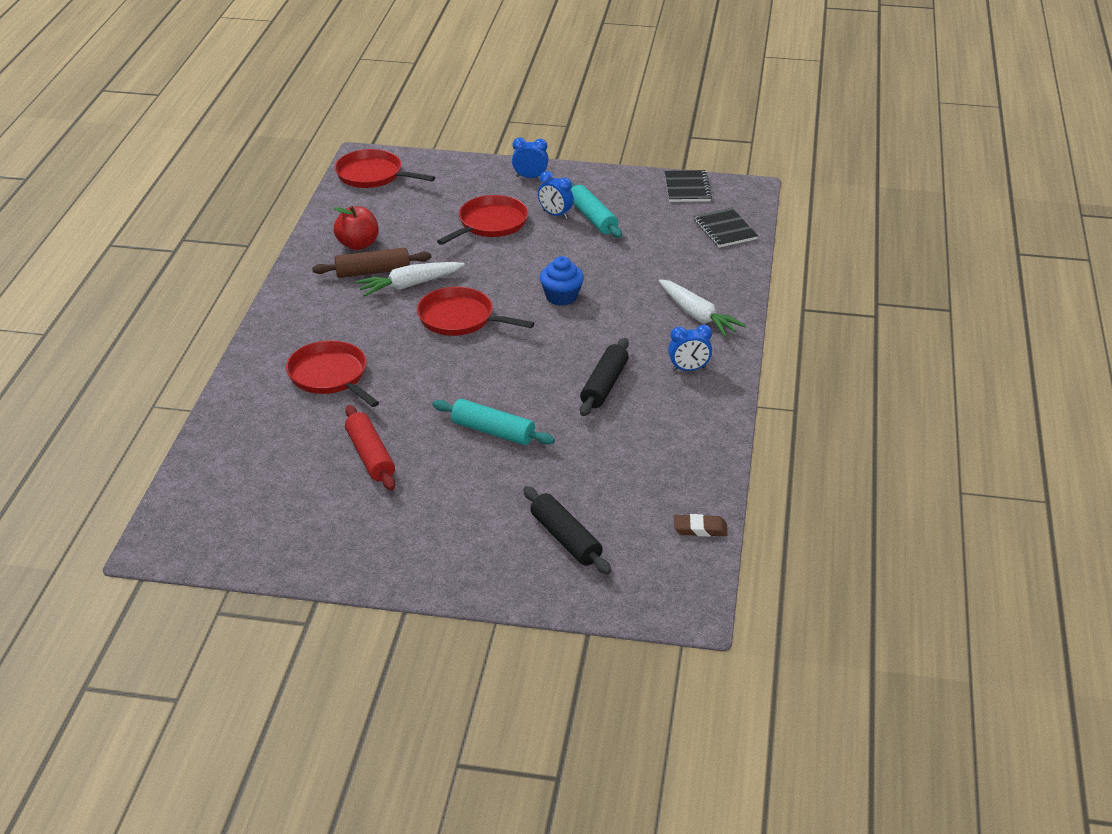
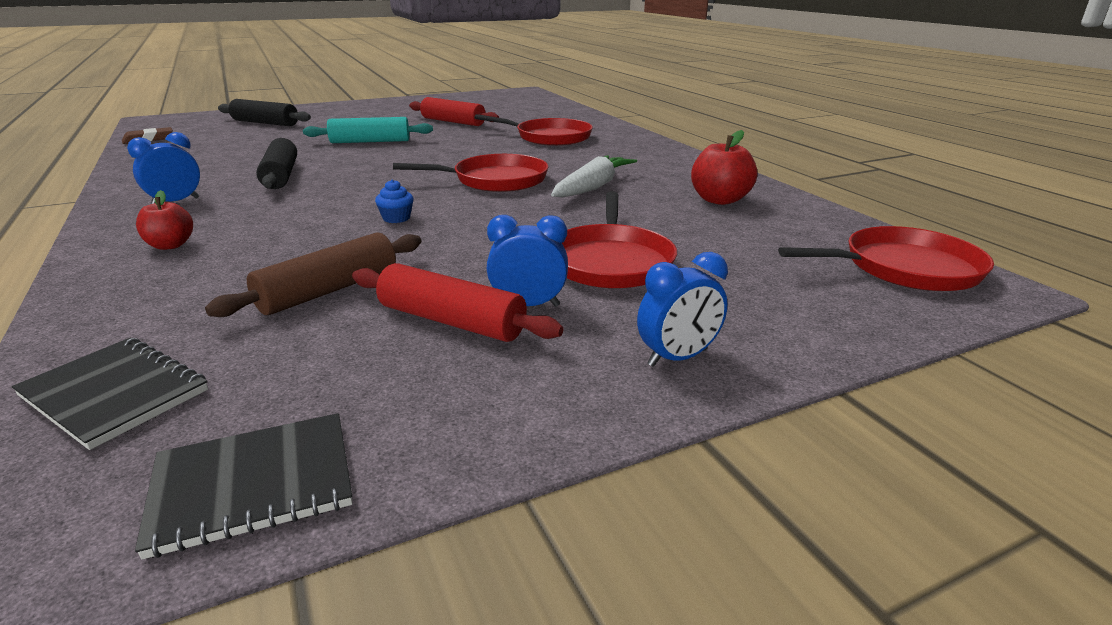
camera: 145 degrees right, 10 degrees down
brown rolling pin [312,247,431,278] -> brown rolling pin moved to [205,232,421,317]
blue cupcake [540,256,584,306] -> blue cupcake [375,179,413,223], size x0.58
turquoise rolling pin [571,182,622,238] -> red rolling pin [352,263,563,342]
white carrot [659,279,746,337] -> red apple [136,190,193,250]
black notebook [664,170,712,202] -> black notebook turned 75 degrees counterclockwise [135,413,353,560]

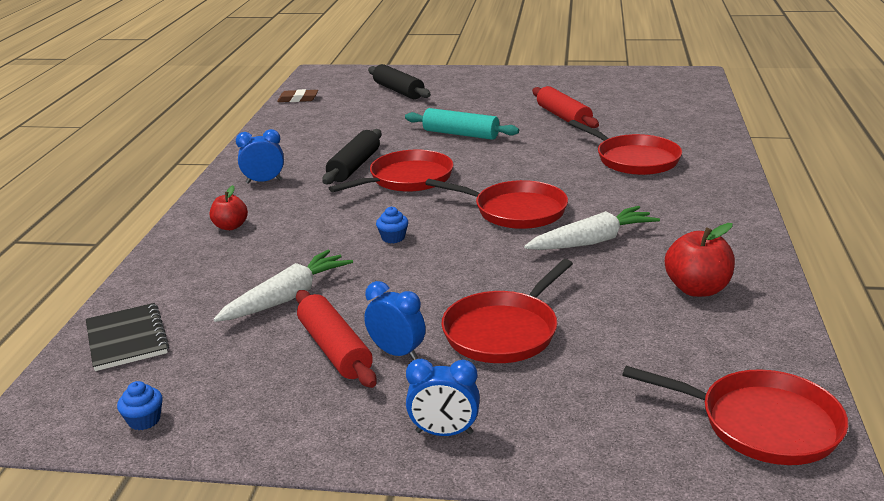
camera: 35 degrees right, 0 degrees up
black notebook [135,413,353,560] -> blue cupcake [117,381,163,430]
brown rolling pin [205,232,421,317] -> white carrot [214,250,353,322]
none -> red pan [329,150,453,192]

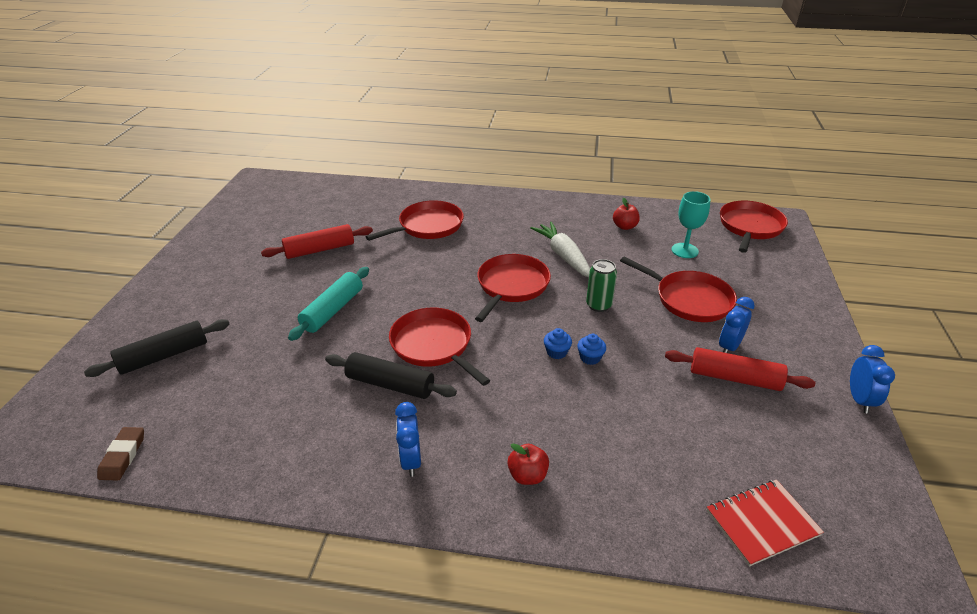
camera: 90 degrees left, 10 degrees up
black notebook [86,303,169,371] -> red notebook [706,480,824,567]
blue cupcake [117,381,163,430] -> blue cupcake moved to [577,334,606,365]
white carrot [214,250,353,322] -> none
red rolling pin [296,290,377,388] -> red rolling pin turned 45 degrees clockwise [665,347,815,391]
blue clock [406,359,480,436] -> blue clock moved to [850,345,895,413]
red apple [665,223,735,297] -> red apple [613,198,640,230], size x0.65
none -> green can [586,259,617,312]
none -> turquoise goblet [671,191,711,258]

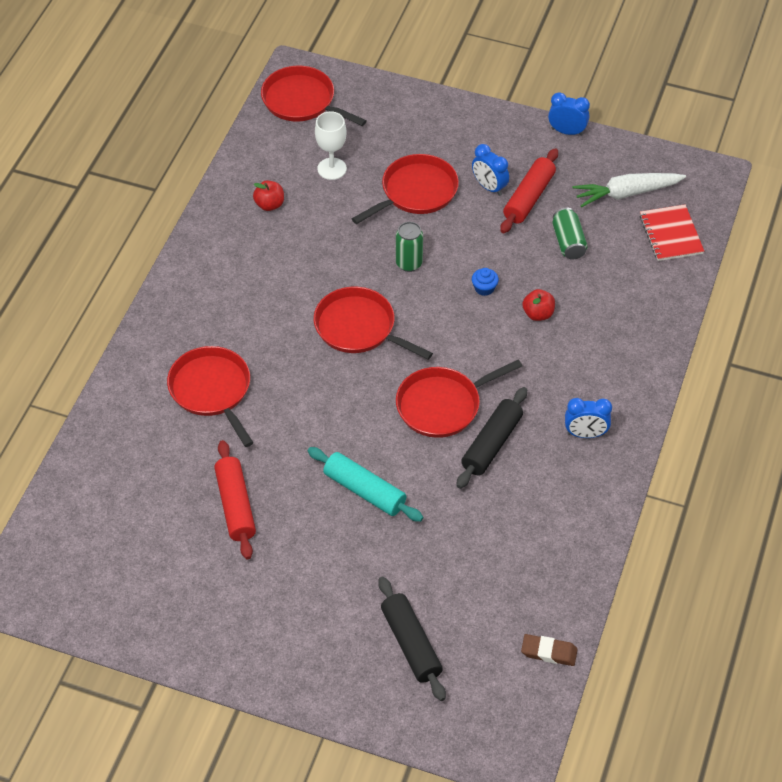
camera: 80 degrees left, 15 degrees up
red apple [507,443,549,485] -> red apple moved to [522,289,555,321]
white carrot [530,222,590,277] -> white carrot moved to [573,173,686,208]
blue cupcake [544,328,572,359] -> none
turquoise goblet [671,191,711,258] -> white goblet [315,111,347,180]
none -> green can [552,208,588,260]

